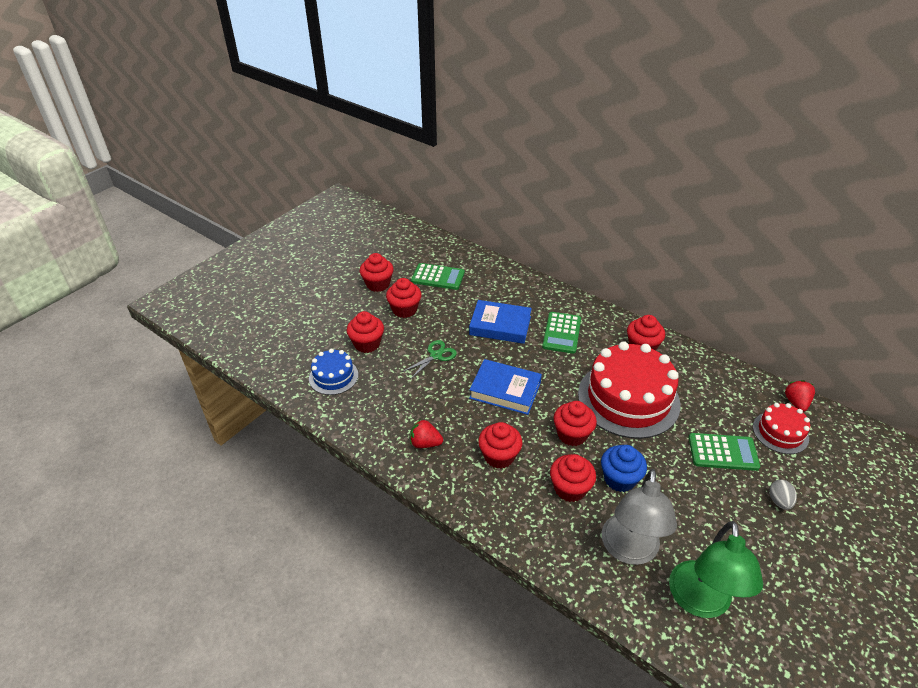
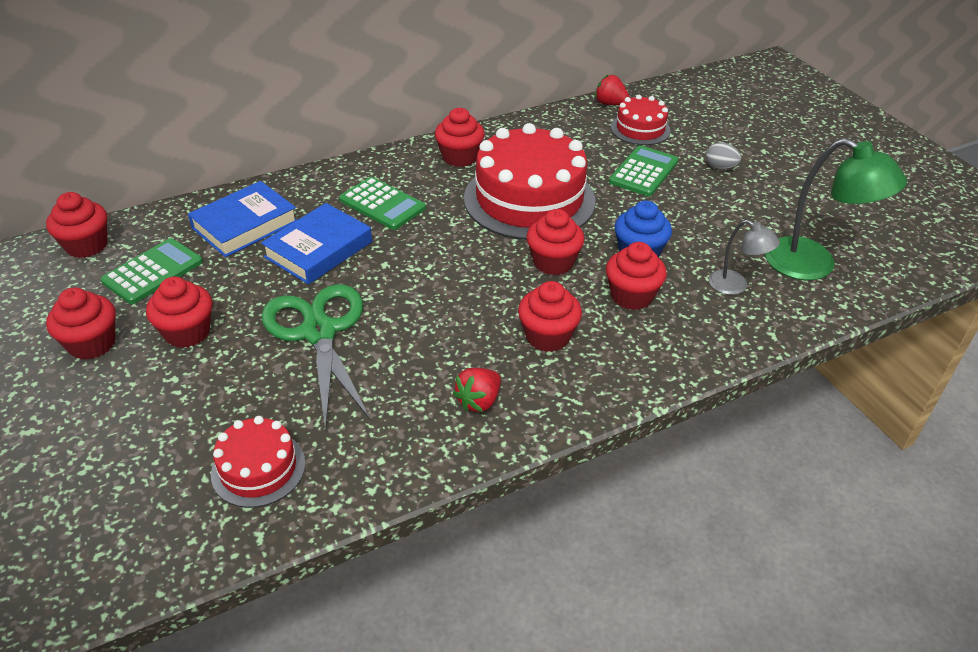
camera: 65 degrees left, 0 degrees up
blue cake [309,349,358,395] -> red cake [211,416,306,508]
red cupcake [346,311,384,353] -> red cupcake moved to [46,192,107,258]
green scissors [402,340,457,379] -> green scissors [261,284,371,431], size x1.95
blue book [469,359,542,415] -> blue book moved to [188,181,297,257]
grey lamp [602,469,677,565] -> grey lamp [709,220,780,295], size x0.55

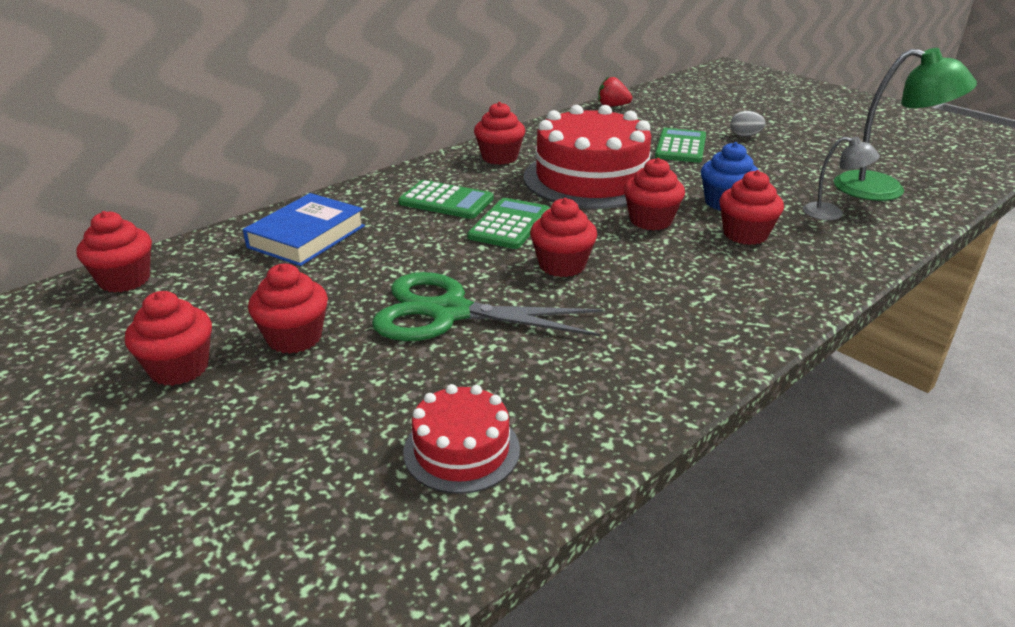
camera: 15 degrees left, 10 degrees down
green calculator [100,238,203,304] -> green calculator moved to [467,198,550,249]
blue book [261,203,372,285] -> none
green scissors [261,284,371,431] -> green scissors turned 45 degrees counterclockwise [372,272,604,341]
red strawberry [453,368,501,412] -> none
red cupcake [518,281,582,352] -> red cupcake moved to [530,198,597,277]
red cake [611,95,671,145] -> none

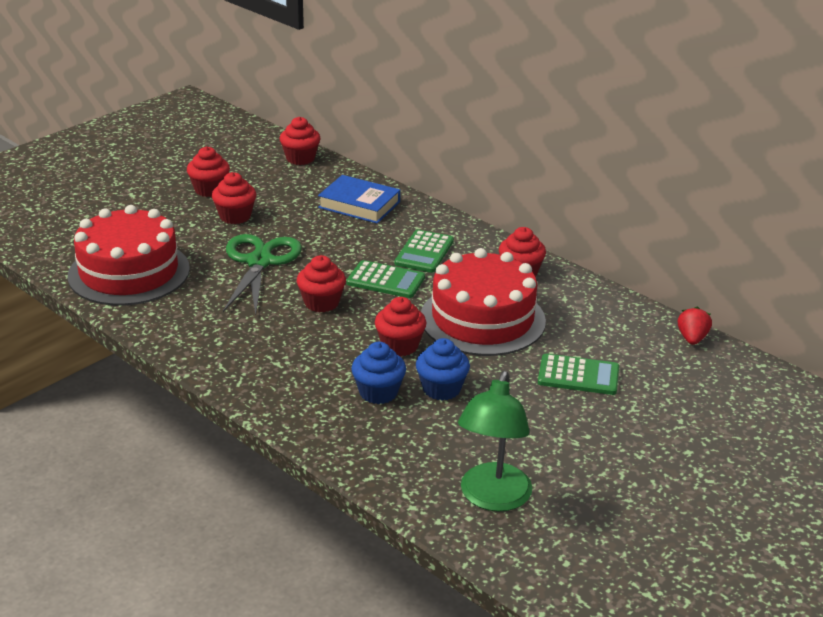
camera: 85 degrees right, 0 degrees up
red cake [403,384,520,494] -> red cake [68,205,190,306], size x1.98
red cupcake [719,170,784,245] -> blue cupcake [351,342,406,404]
grey egg [730,111,766,137] -> none
grey lamp [803,137,880,220] -> none

